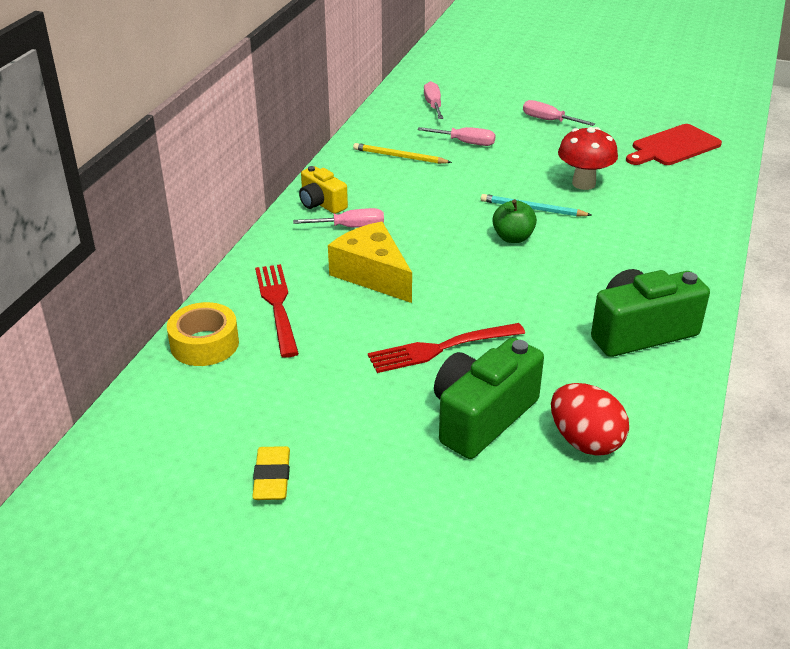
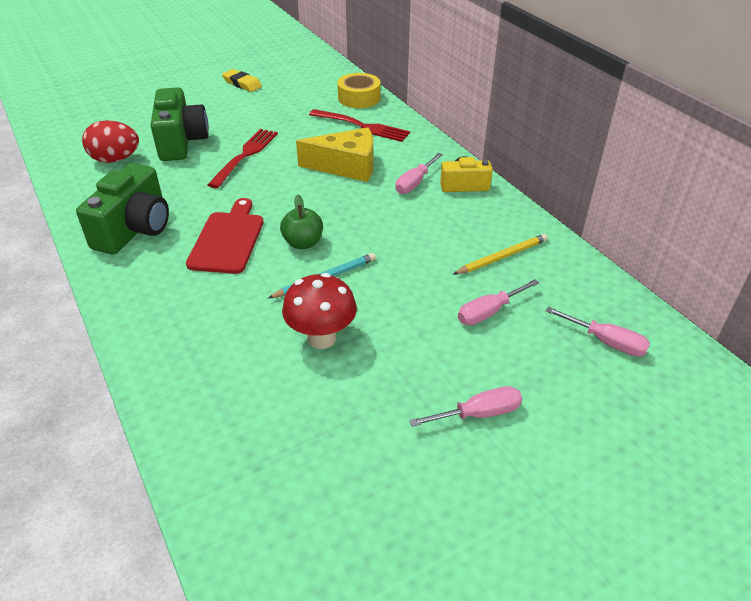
camera: 130 degrees right, 5 degrees up
red cutting board [626,124,722,165] -> red cutting board moved to [186,198,264,274]

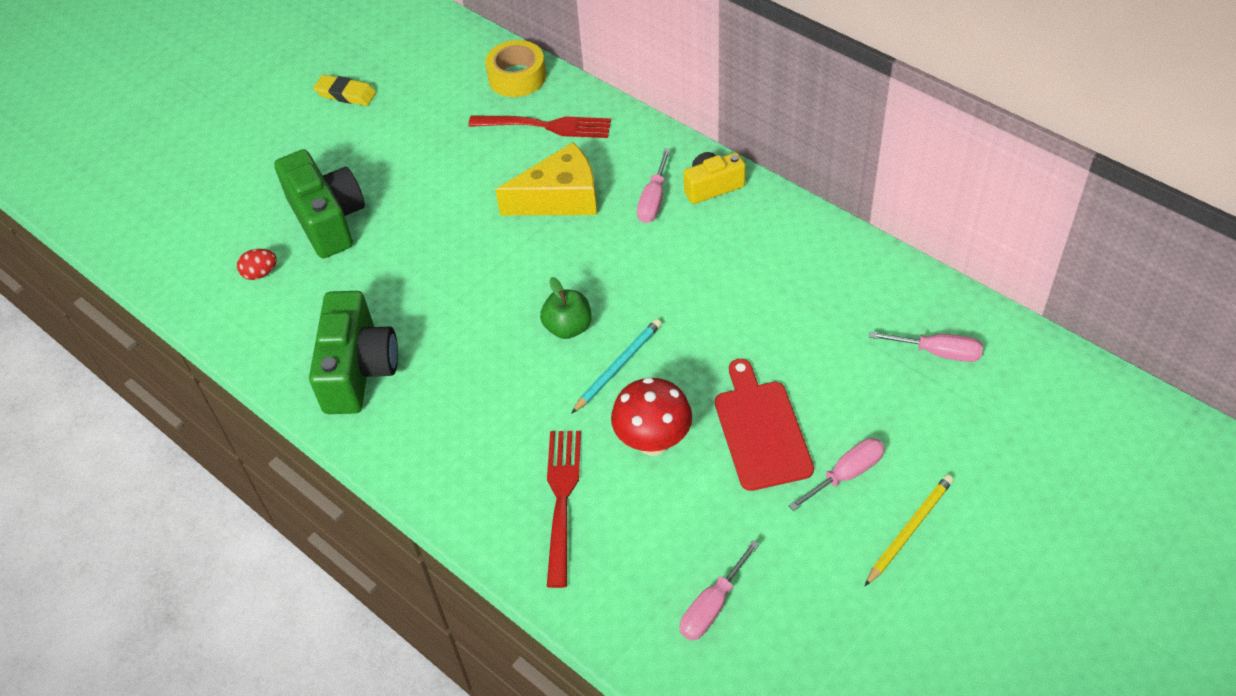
camera: 15 degrees left, 10 degrees up
red egg [82,120,139,163] -> red egg [237,249,277,280], size x0.55
red cutting board [186,198,264,274] -> red cutting board moved to [715,359,814,491]
red fork [207,129,278,188] -> red fork moved to [547,431,581,588]
yellow pencil [454,234,548,274] -> yellow pencil moved to [865,475,954,586]
pink screwdriver [458,279,539,325] -> pink screwdriver moved to [680,540,760,641]

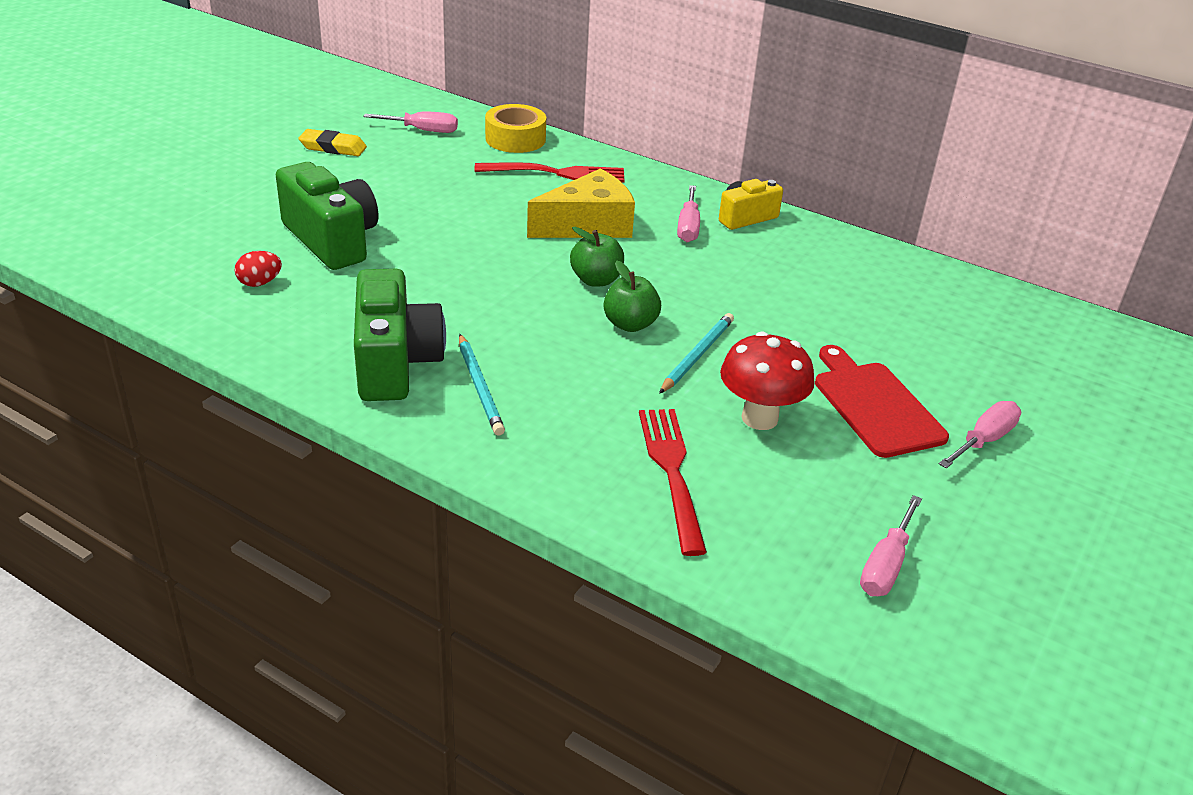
camera: 15 degrees left, 15 degrees down
yellow pencil [865,475,954,586] -> none
pink screwdriver [869,331,983,362] -> pink screwdriver moved to [363,111,458,133]
none -> turquoise pencil [459,334,505,436]
none -> green apple [570,227,624,287]

